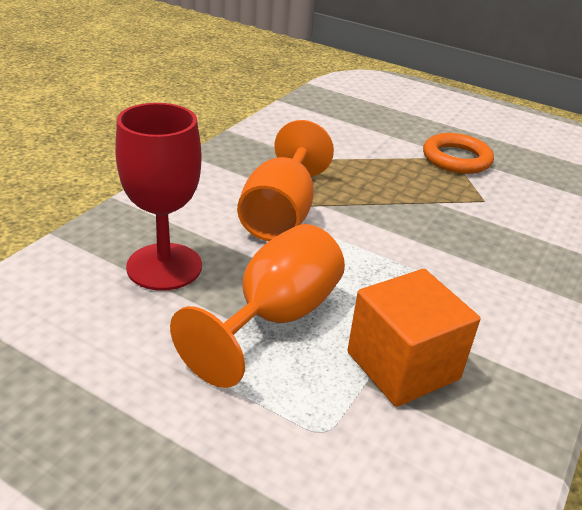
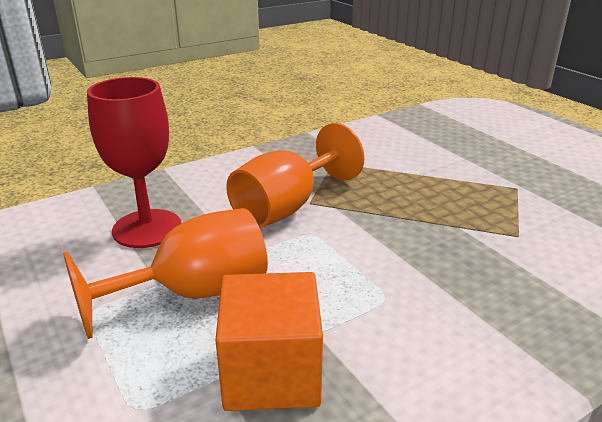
camera: 30 degrees right, 5 degrees down
orange ring [423,133,494,174] -> none

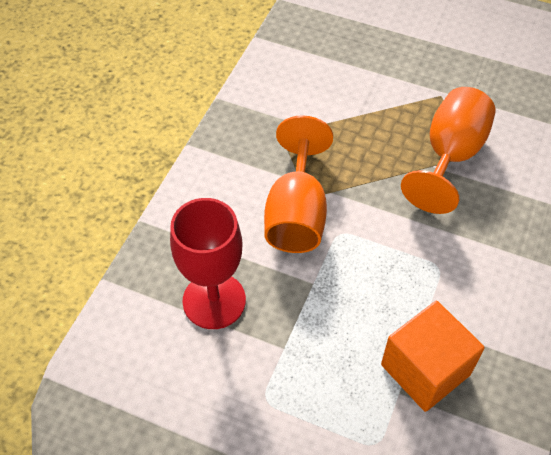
camera: 35 degrees left, 25 degrees up
orange goblet [63,208,268,339] -> orange goblet moved to [401,87,496,214]

